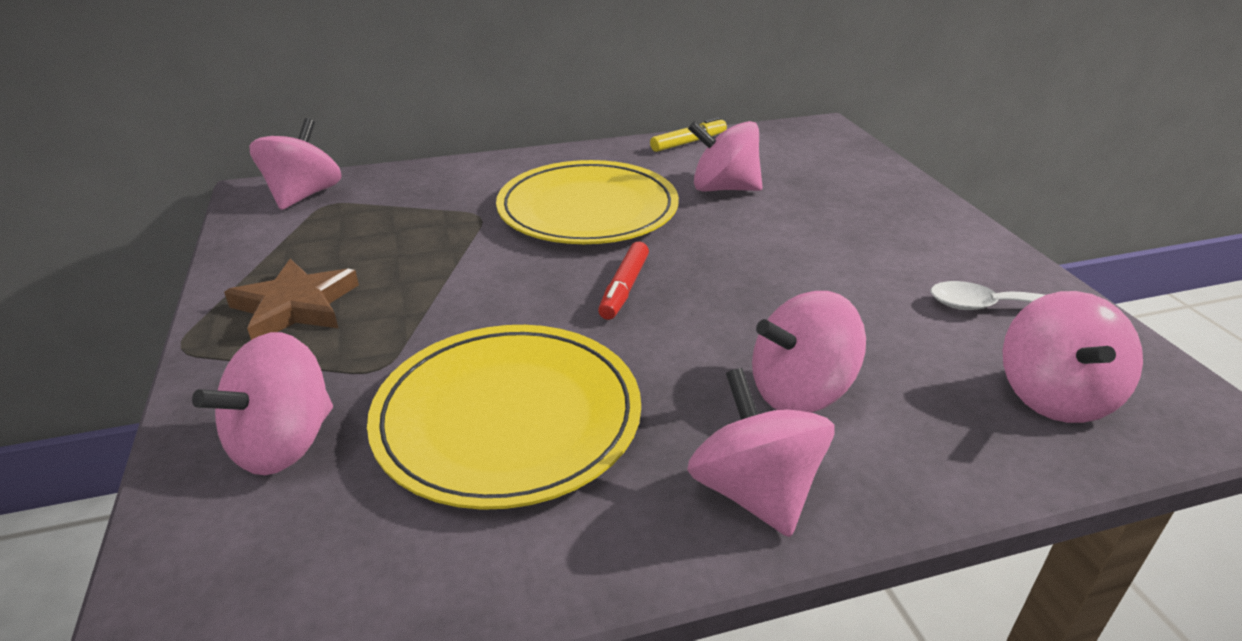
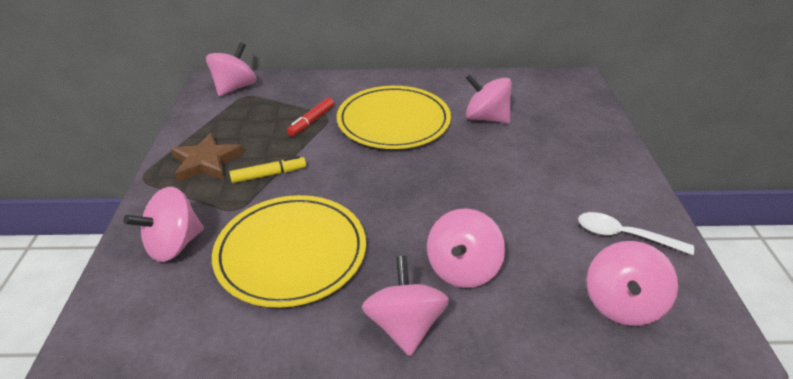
camera: 15 degrees right, 5 degrees up
red marker [598,242,649,320] -> red marker moved to [287,98,334,136]
yellow marker [650,117,727,152] -> yellow marker moved to [229,156,306,183]
pink spinning top [752,291,866,413] -> pink spinning top turned 60 degrees counterclockwise [427,208,505,288]

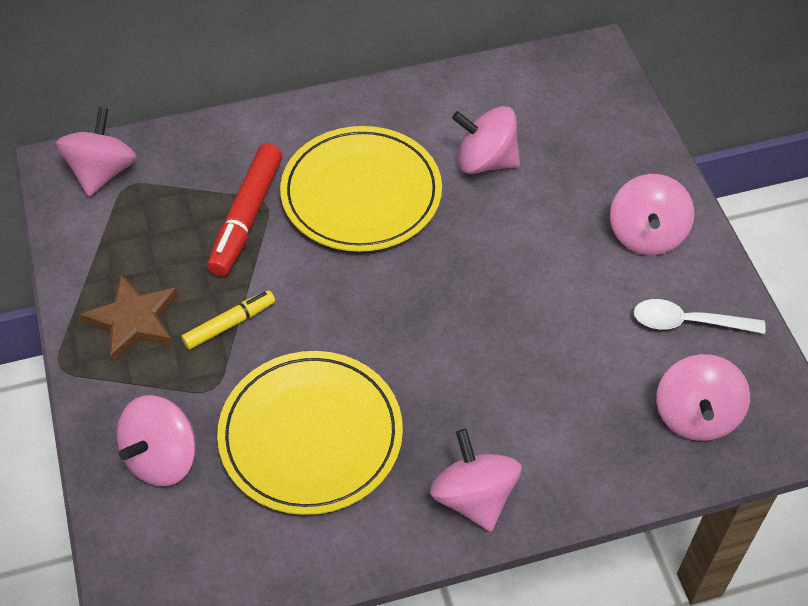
camera: 15 degrees left, 15 degrees up
red marker [287,98,334,136] -> red marker [207,144,283,276], size x1.67
pink spinning top [427,208,505,288] -> pink spinning top moved to [610,174,694,255]

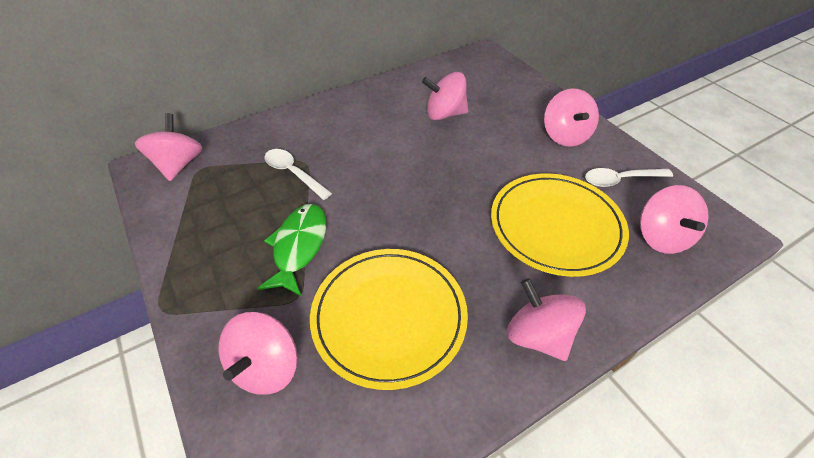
camera: 15 degrees left, 5 degrees down
brown star [79,274,178,363] -> none
yellow marker [181,290,275,350] -> green fish [257,204,326,296]
red marker [207,144,283,276] -> white spoon [265,149,332,200]
yellow plate [280,126,442,252] -> yellow plate moved to [491,173,629,277]

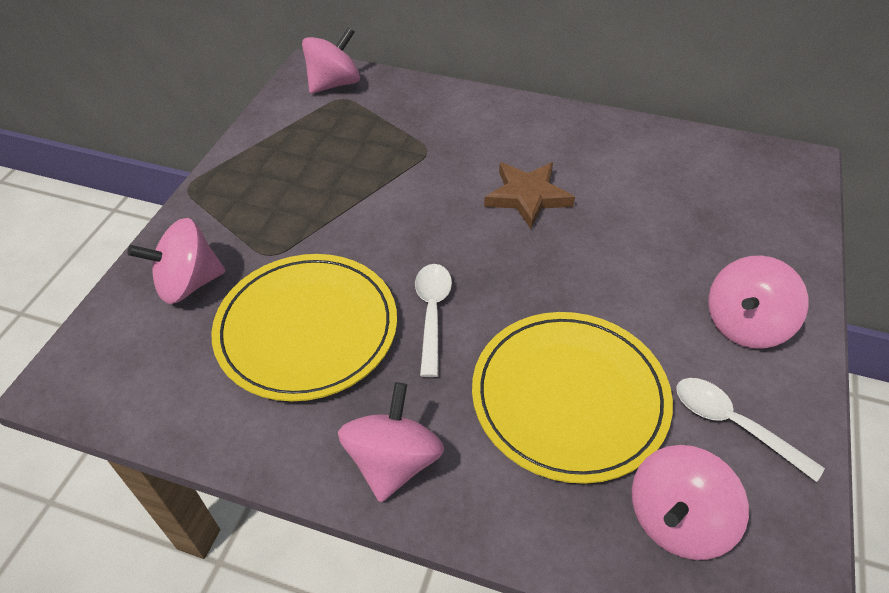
camera: 50 degrees right, 0 degrees up
green fish [257,204,326,296] -> none
white spoon [265,149,332,200] -> white spoon moved to [415,264,452,377]
pink spinning top [422,72,469,120] -> none
none -> brown star [484,163,575,229]

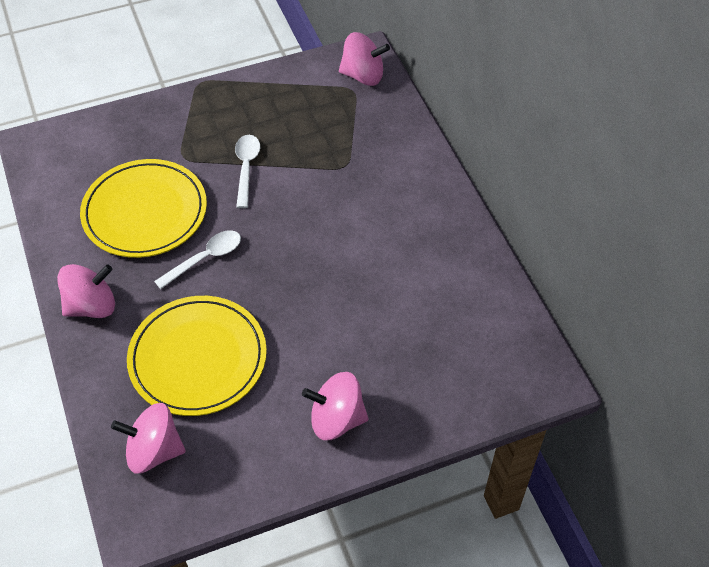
camera: 50 degrees right, 5 degrees up
pink spinning top [128,218,226,304] -> none
brown star [484,163,575,229] -> none
white spoon [676,378,825,482] -> white spoon moved to [235,135,260,208]

